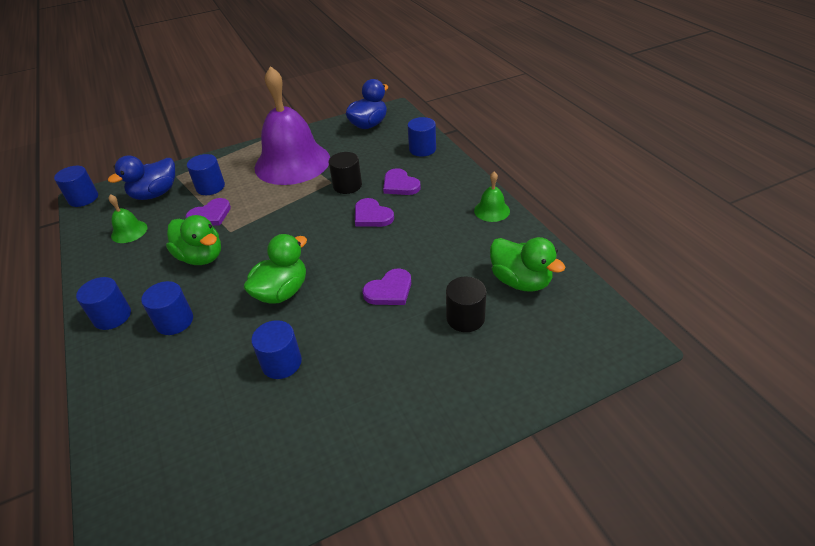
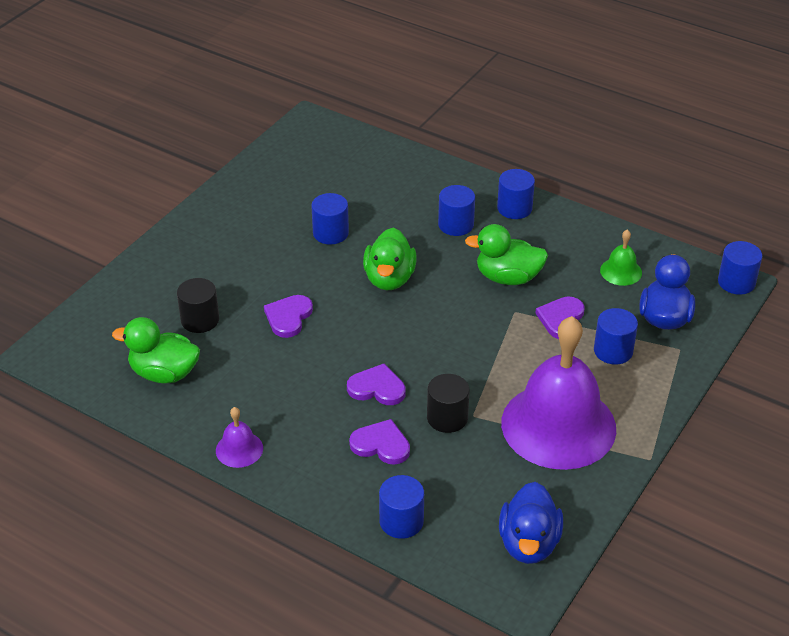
camera: 145 degrees right, 0 degrees up
green bell [474,172,510,222] -> purple bell [216,407,263,468]

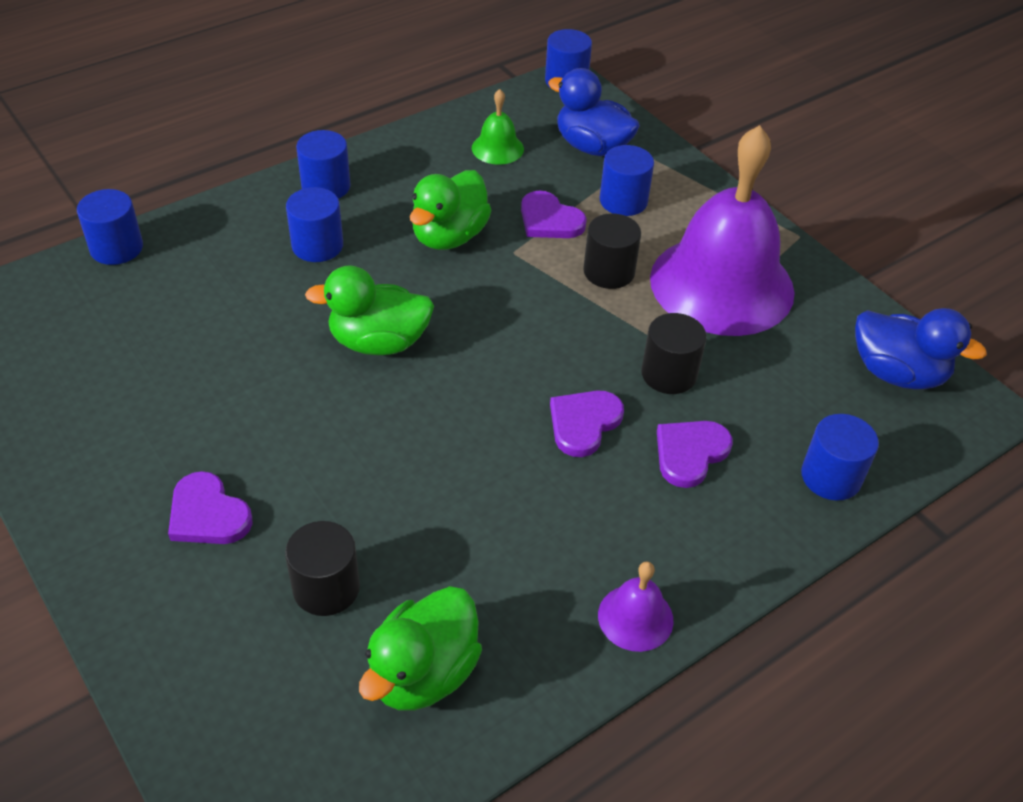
camera: 70 degrees left, 5 degrees up
purple heart [264,295,313,338] -> purple heart moved to [168,471,253,544]
blue cylinder [311,193,349,245] -> blue cylinder moved to [77,189,143,265]
green duck [363,228,417,290] -> green duck turned 150 degrees clockwise [305,265,434,355]
none -> black cylinder [583,213,641,289]

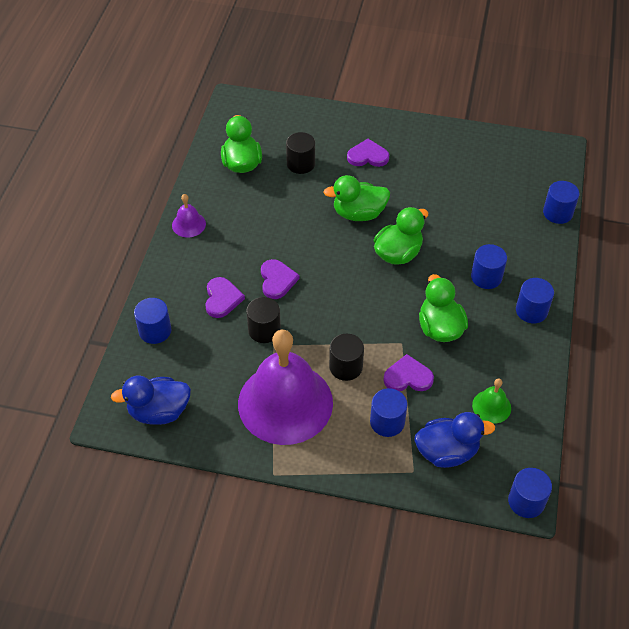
camera: 140 degrees right, 5 degrees up
none -> green duck [323,175,390,221]

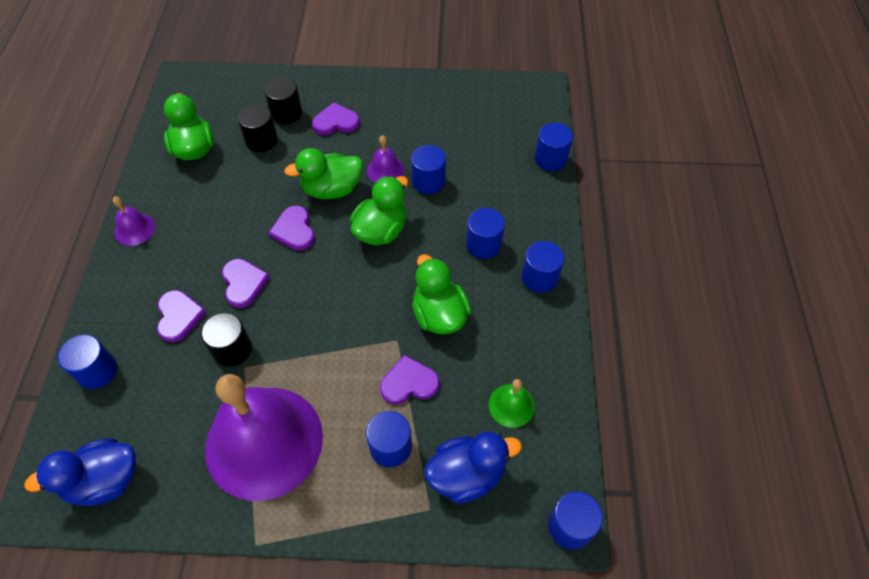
camera: 10 degrees left, 5 degrees up
black cylinder [329,334,364,381] -> black cylinder moved to [264,77,302,124]
none -> purple heart [269,206,314,250]
none -> purple bell [367,135,404,183]
none -> blue cylinder [411,145,446,194]

